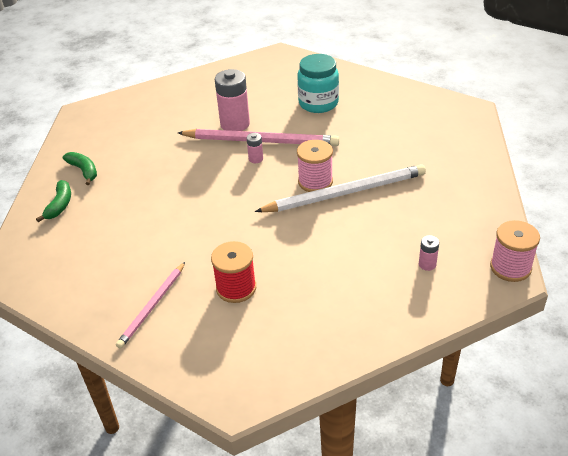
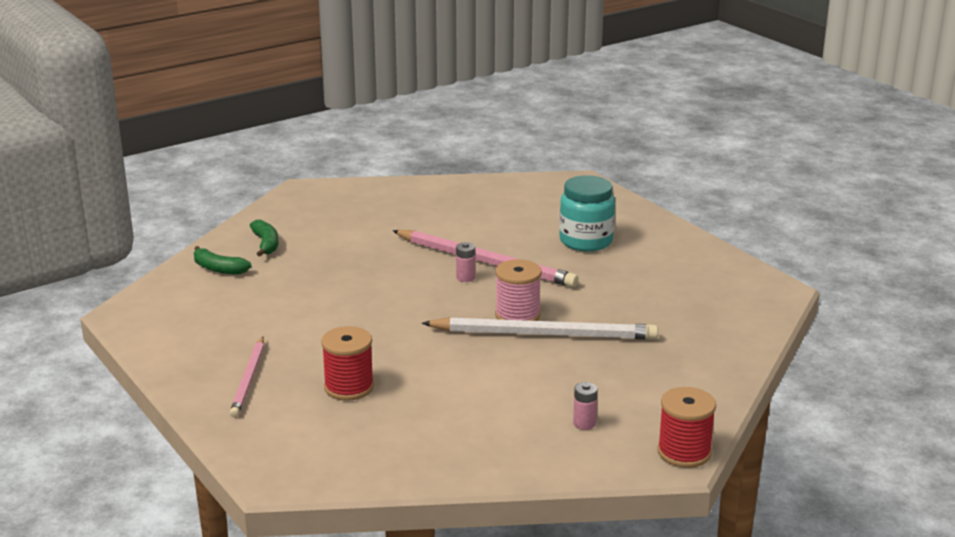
camera: 20 degrees right, 15 degrees down
green banana [36,180,71,222] -> green banana turned 90 degrees clockwise [194,246,251,274]
pink pencil [116,262,185,349] -> pink pencil turned 45 degrees counterclockwise [230,337,264,417]
pink battery [215,69,250,131] -> none
pink spool [490,220,540,282] -> red spool [657,387,716,468]

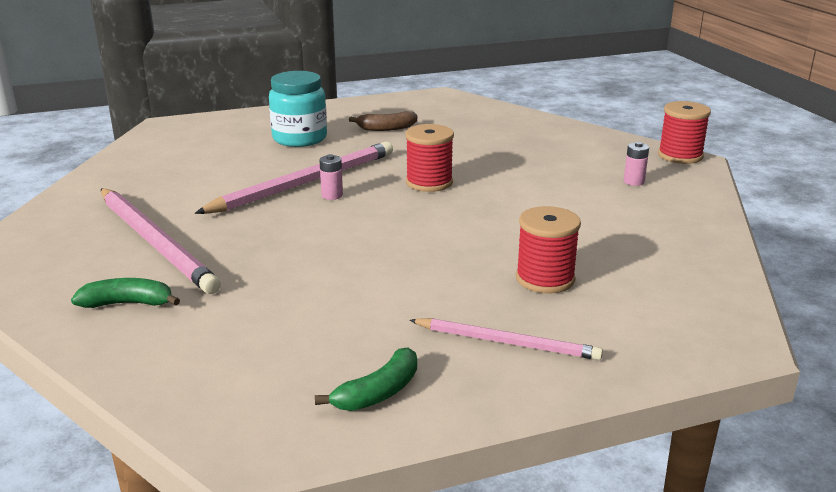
camera: 75 degrees left, 0 degrees up
green banana [194,246,251,274] -> green banana moved to [315,347,417,411]
white pencil [422,317,658,340] -> none
pink spool [495,259,542,321] -> red spool [406,124,454,192]
none -> pink pencil [101,188,221,294]
none -> brown banana [349,111,418,131]

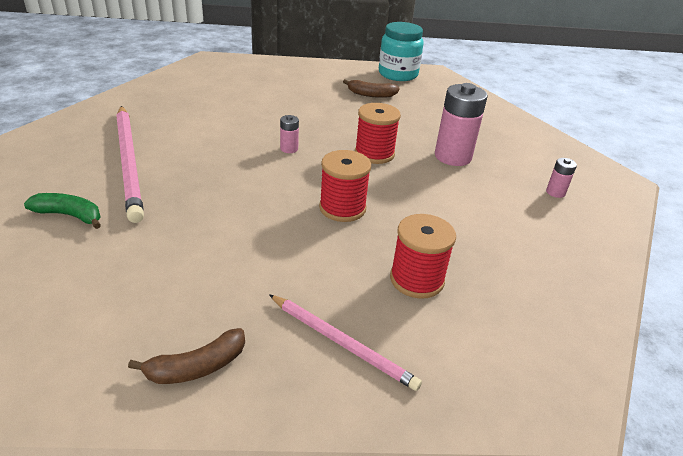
camera: 15 degrees right, 10 degrees up
pink pencil [195,142,393,214] -> none
turquoise jar [269,71,327,147] -> turquoise jar moved to [379,22,424,81]
green banana [315,347,417,411] -> brown banana [128,328,245,384]
red spool [658,101,711,164] -> red spool moved to [319,150,371,222]
none -> pink battery [435,83,488,166]

